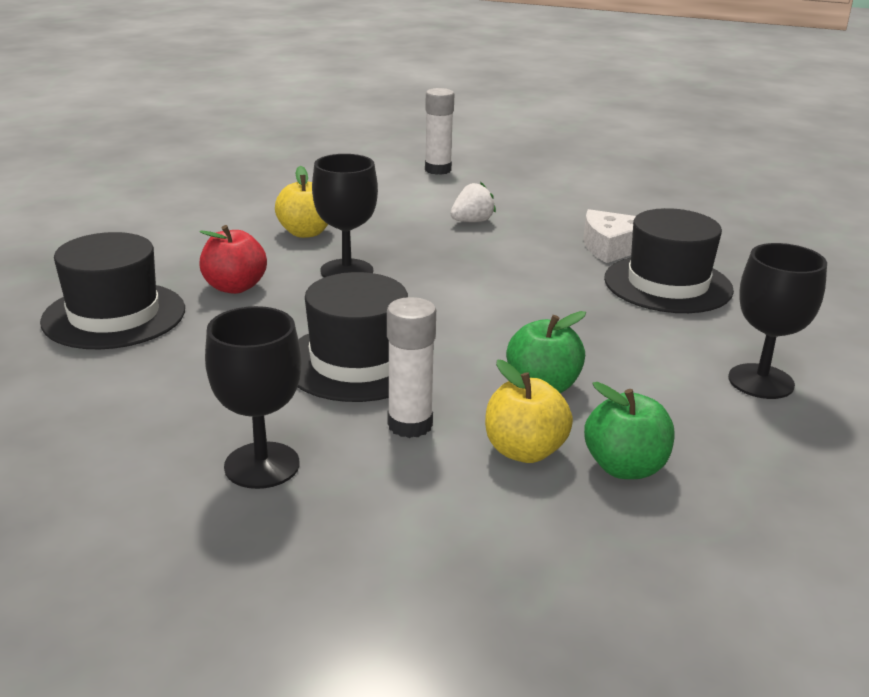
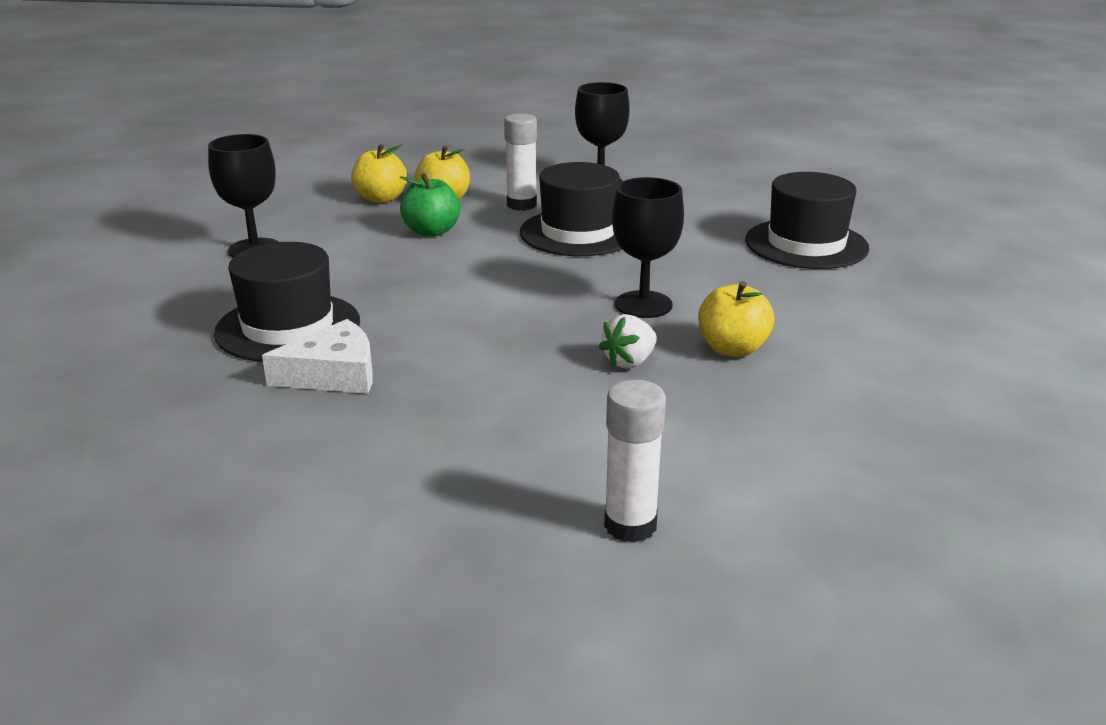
camera: 170 degrees right, 0 degrees up
red apple [199,225,267,294] -> none
white strawberry [450,182,496,222] -> white strawberry moved to [599,314,657,369]
green apple [584,382,675,479] -> yellow apple [351,144,408,203]

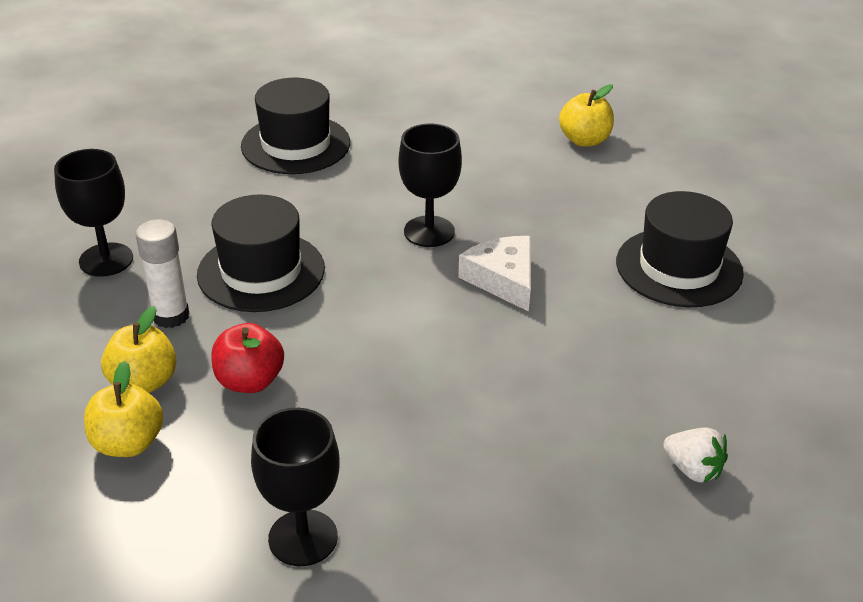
camera: 95 degrees left, 10 degrees up
black hat [214,242,360,362] -> black hat moved to [616,191,744,307]
white cheese [262,319,373,394] -> white cheese moved to [458,236,531,312]
green apple [400,173,460,237] -> red apple [211,323,284,393]
white strawberry [599,314,657,369] -> white strawberry moved to [663,428,728,483]
white glue stick [604,380,666,543] -> none
yellow apple [698,281,775,357] -> yellow apple moved to [559,84,614,147]

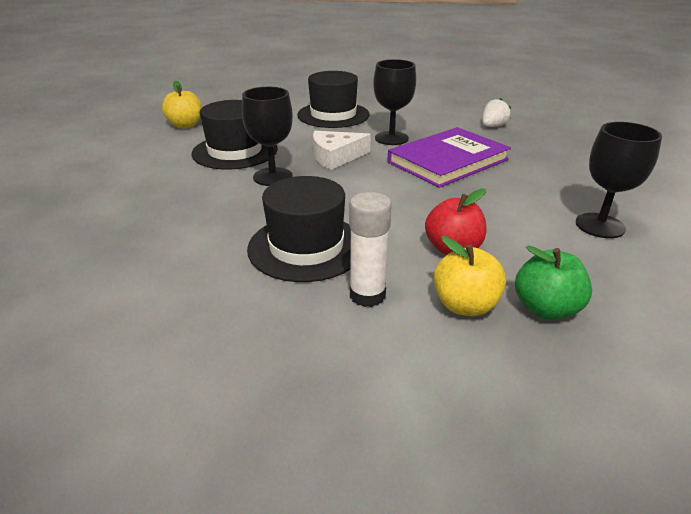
camera: 85 degrees left, 5 degrees down
black goblet [54,149,133,277] -> black goblet moved to [373,59,416,145]
yellow apple [84,361,163,457] -> green apple [515,245,592,319]
black hat [241,78,350,174] -> black hat moved to [191,100,278,169]
none -> purple book [387,127,511,188]

